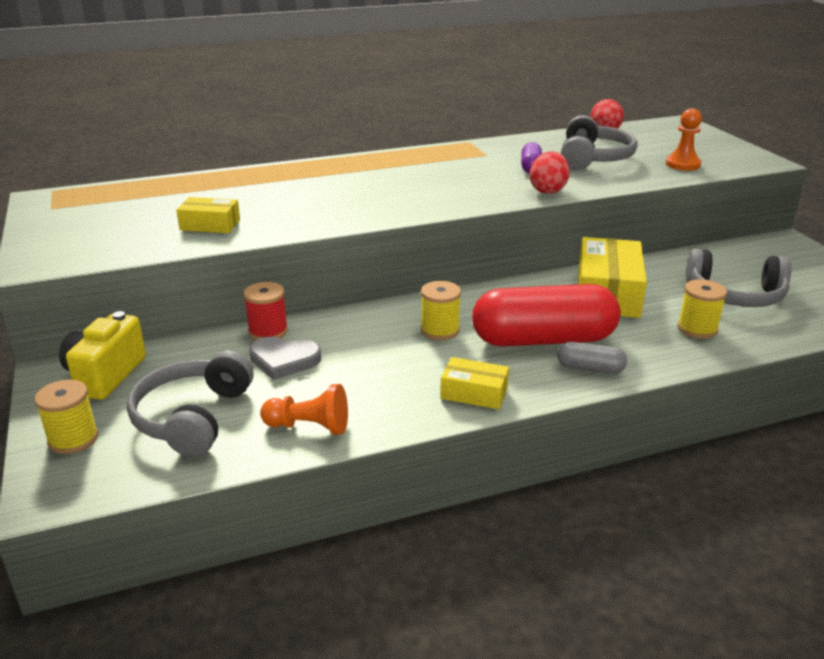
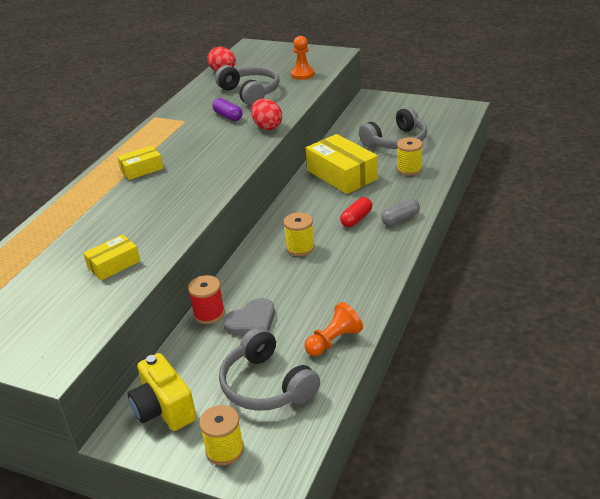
camera: 45 degrees left, 5 degrees up
yellow box [440,357,509,409] -> yellow box moved to [117,146,163,180]
red capsule [472,284,621,347] -> red capsule [340,197,372,227], size x0.44

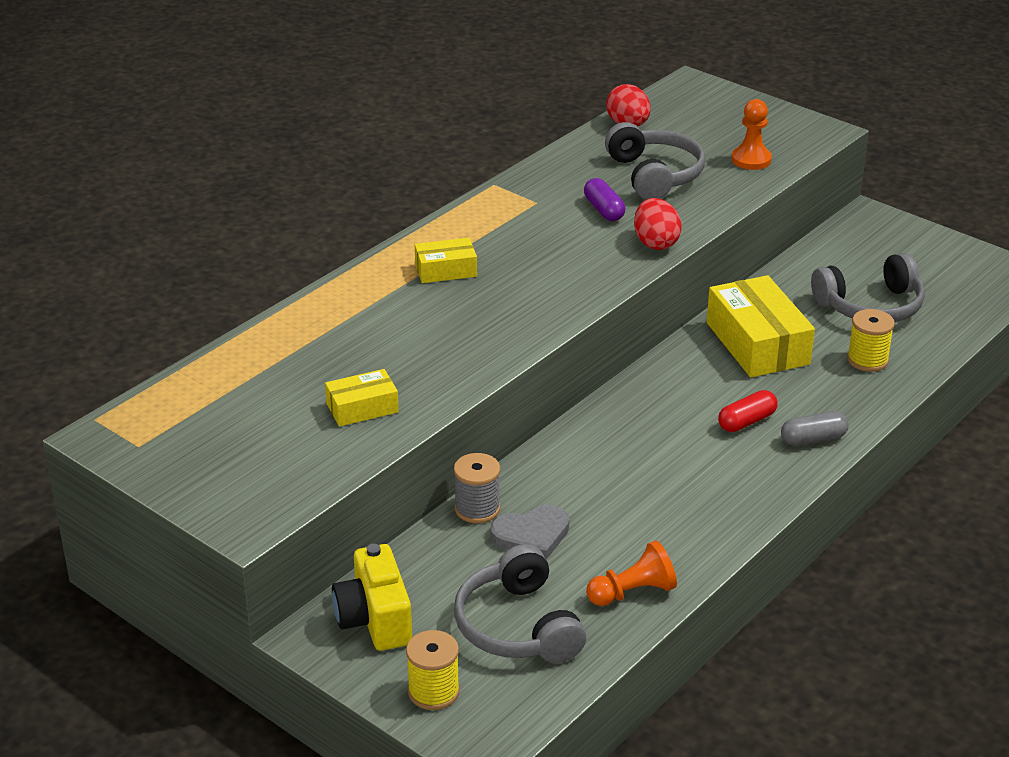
camera: 15 degrees right, 0 degrees up
red spool [188,275,225,324] -> grey spool [454,453,500,523]
yellow spool [284,212,315,256] -> none

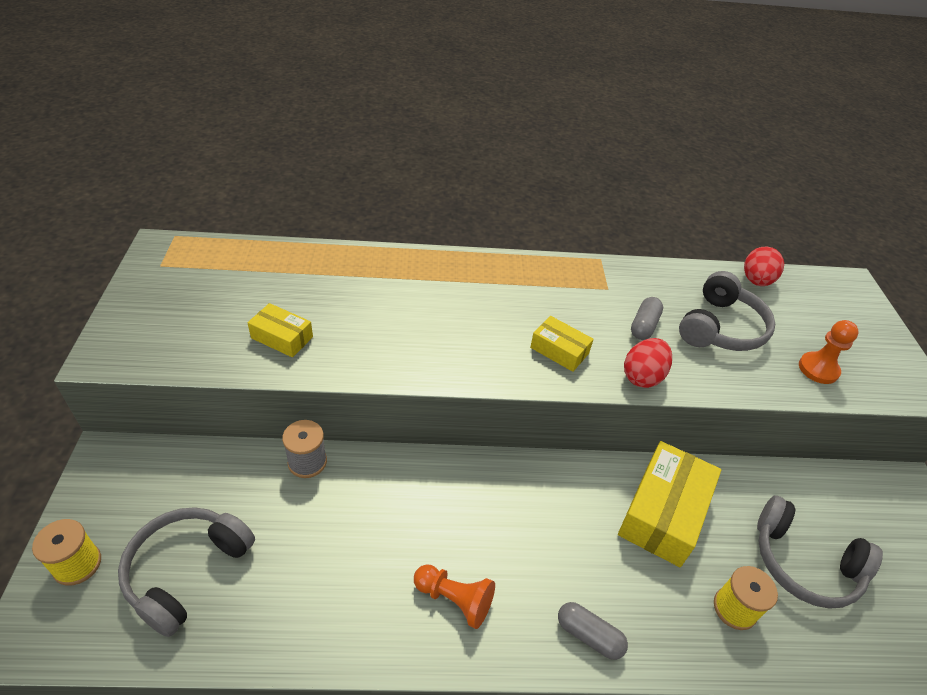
camera: 45 degrees right, 10 degrees up
yellow camera [332,544,412,651] -> none
yellow box [415,238,477,283] -> yellow box moved to [530,316,594,372]
grey heart [490,504,569,560] -> none
purple capsule [584,178,625,221] -> grey capsule [631,297,663,340]
orange pawn [586,540,677,606] -> orange pawn moved to [414,564,495,629]
red capsule [718,390,777,432] -> none

